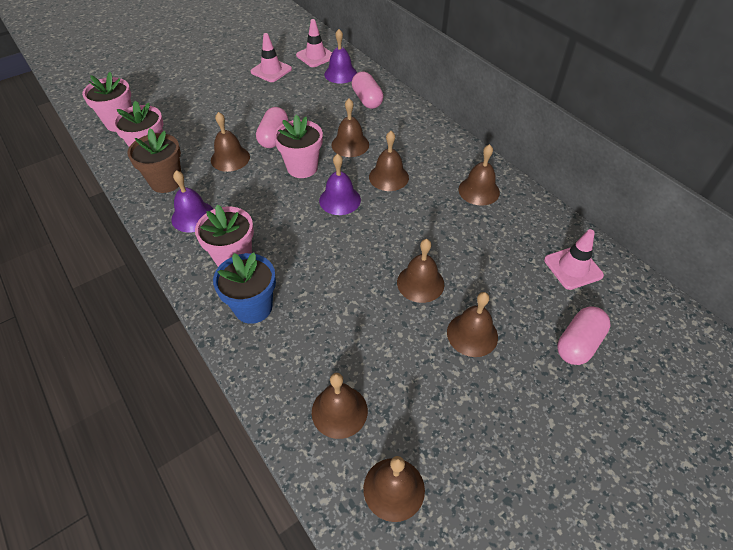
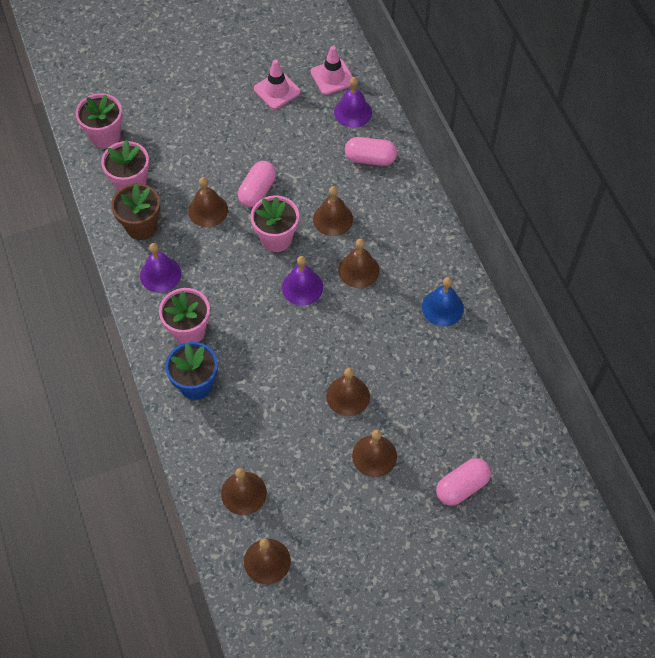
camera: 15 degrees right, 10 degrees up
pink capsule [352,72,383,109] -> pink capsule turned 75 degrees counterclockwise [345,137,397,166]
brown bell [459,144,500,206] -> blue bell [422,277,464,326]
pink traffic cone [544,229,604,290] -> none

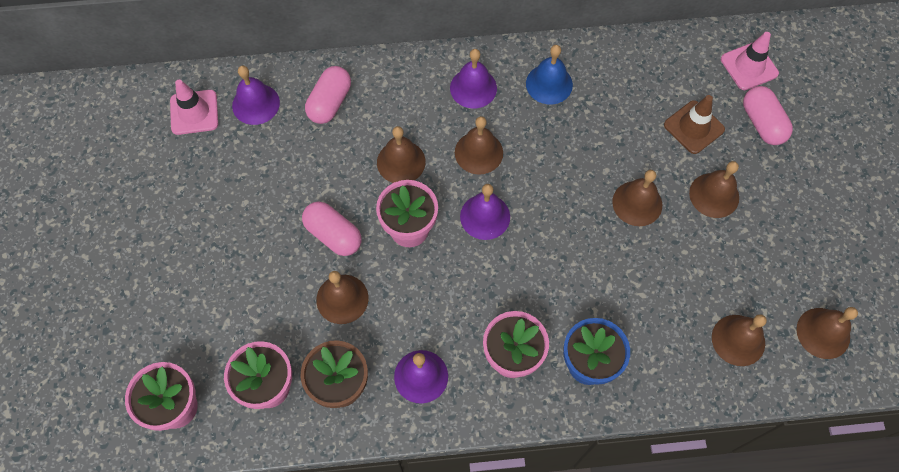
camera: 75 degrees left, 5 degrees up
pink traffic cone [254,59,301,109] -> pink traffic cone moved to [721,32,779,90]
none -> purple bell [450,49,497,108]
none -> brown traffic cone [664,95,725,154]

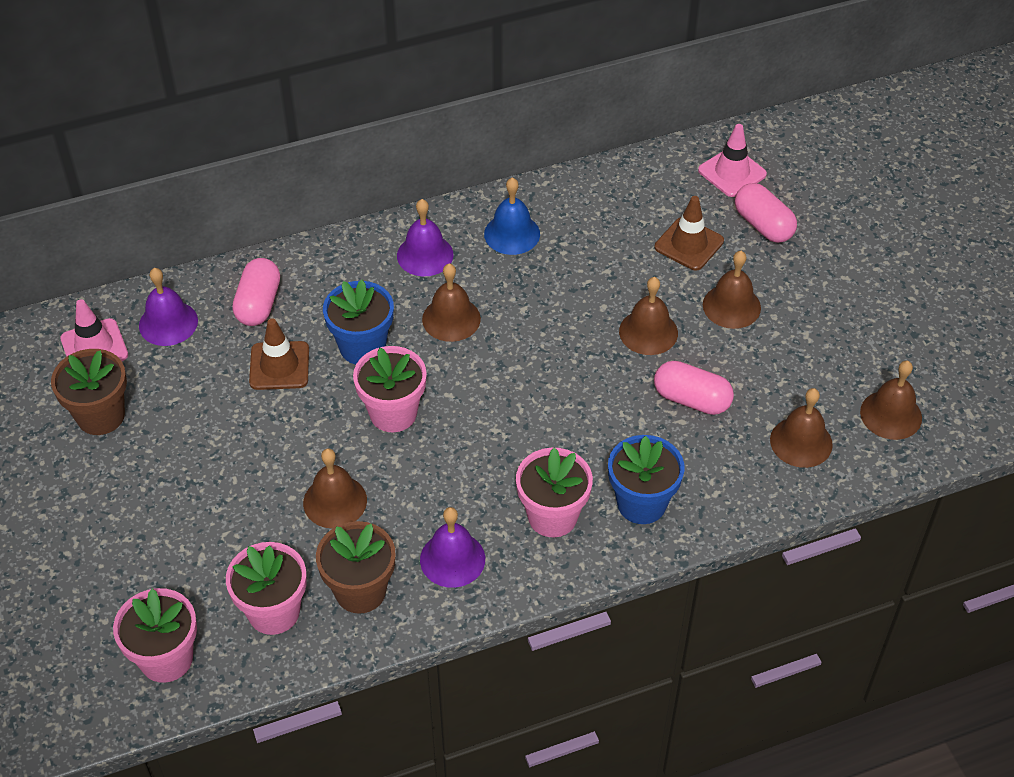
camera: 15 degrees left, 15 degrees down
pink capsule [302,201,362,256] -> pink capsule moved to [654,361,734,415]
brown bell [377,126,426,183] -> blue flower pot [323,280,394,364]
purple bell [460,184,510,240] -> none
none -> brown flower pot [51,349,127,435]
none -> brown traffic cone [249,318,309,390]

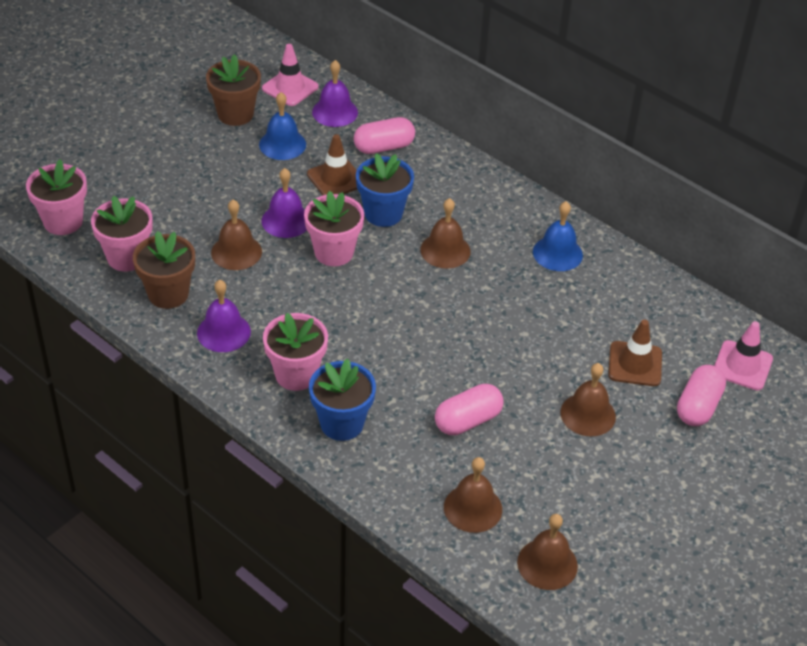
camera: 60 degrees right, 5 degrees down
purple bell [397,199,454,276] -> purple bell moved to [262,168,307,238]
brown bell [619,277,678,355] -> none
pink capsule [654,361,734,415] -> pink capsule turned 60 degrees clockwise [435,384,504,435]
none -> blue bell [259,92,306,160]

